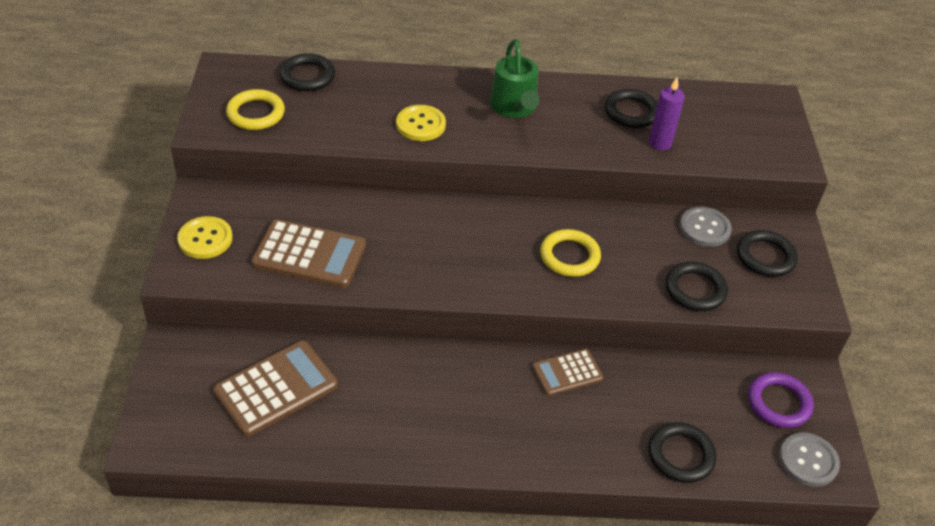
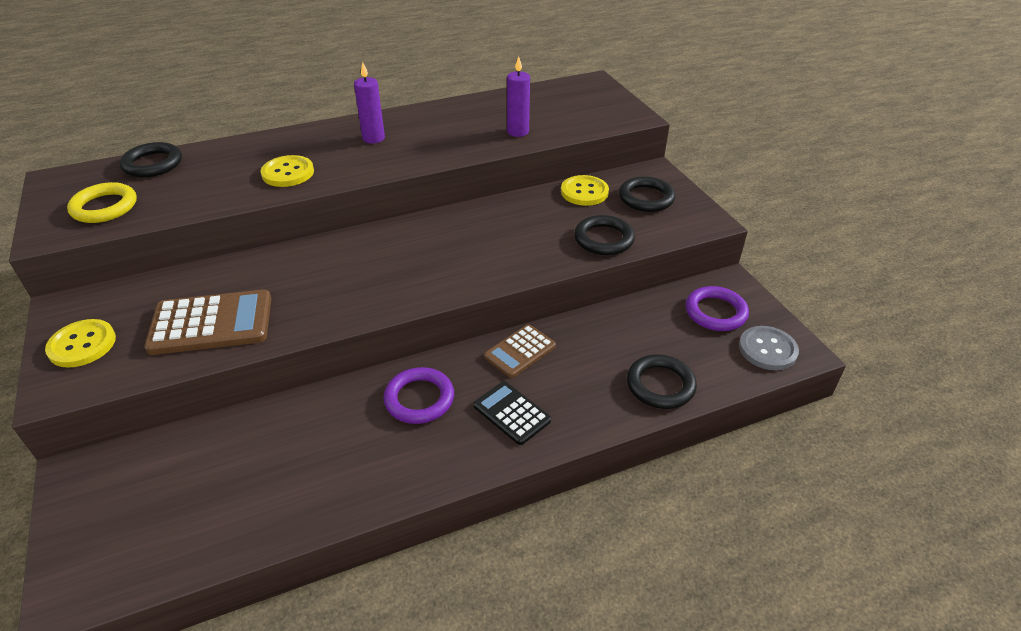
camera: 20 degrees left, 5 degrees down
brown calculator [213,340,338,437] -> none
green watering can [490,39,540,118] -> purple candle [354,62,385,144]
yellow ring [540,229,601,277] -> none
black ring [605,89,658,128] -> none
grey button [680,207,732,247] -> yellow button [561,175,609,206]
none -> purple ring [384,367,454,424]
none -> black calculator [473,381,551,445]

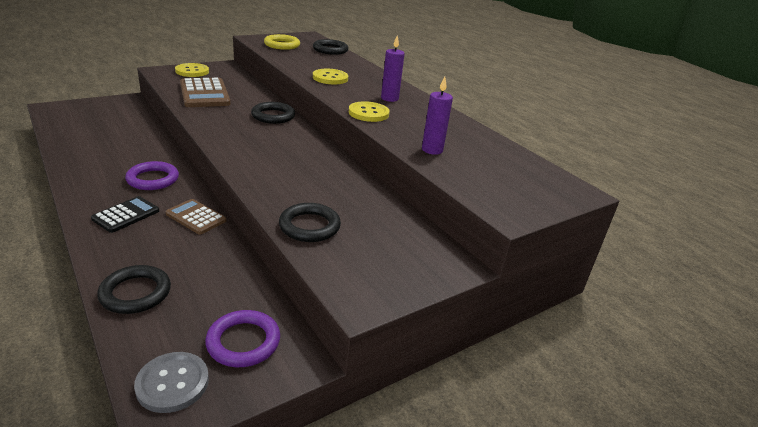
camera: 75 degrees right, 10 degrees down
yellow button [561,175,609,206] -> yellow button moved to [349,101,390,122]
black ring [619,176,675,212] -> black ring moved to [251,102,295,124]

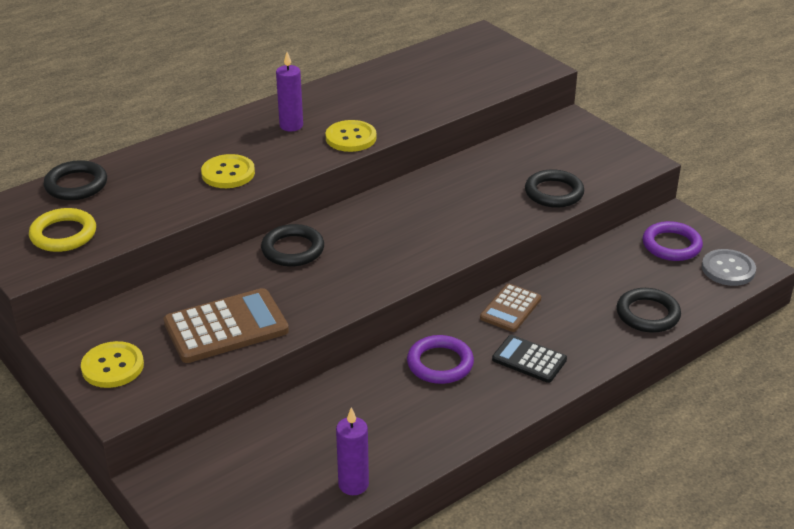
camera: 90 degrees left, 5 degrees up
purple candle [422,77,453,155] -> purple candle moved to [336,407,369,495]

